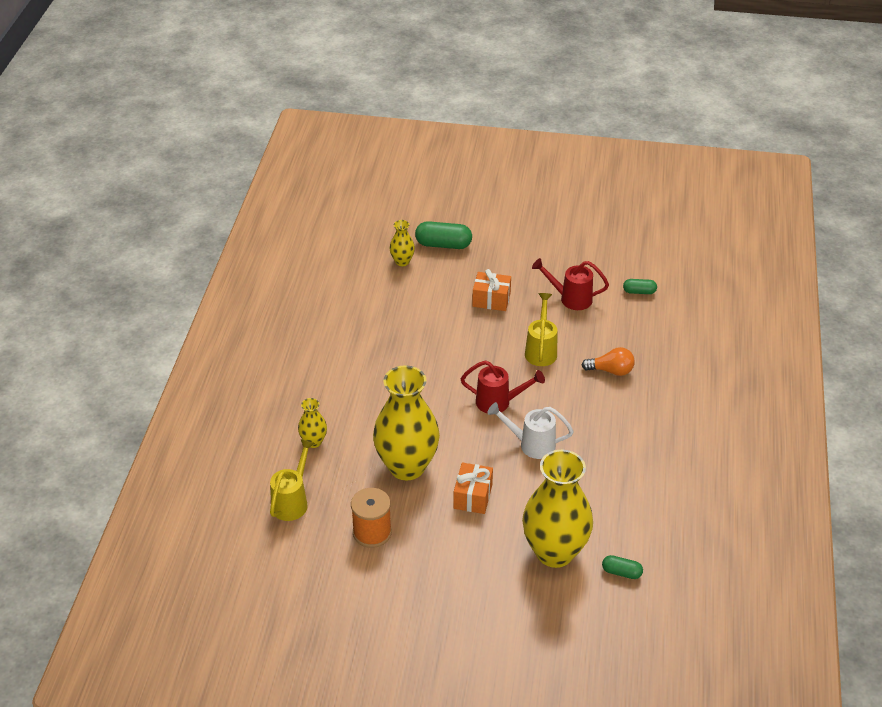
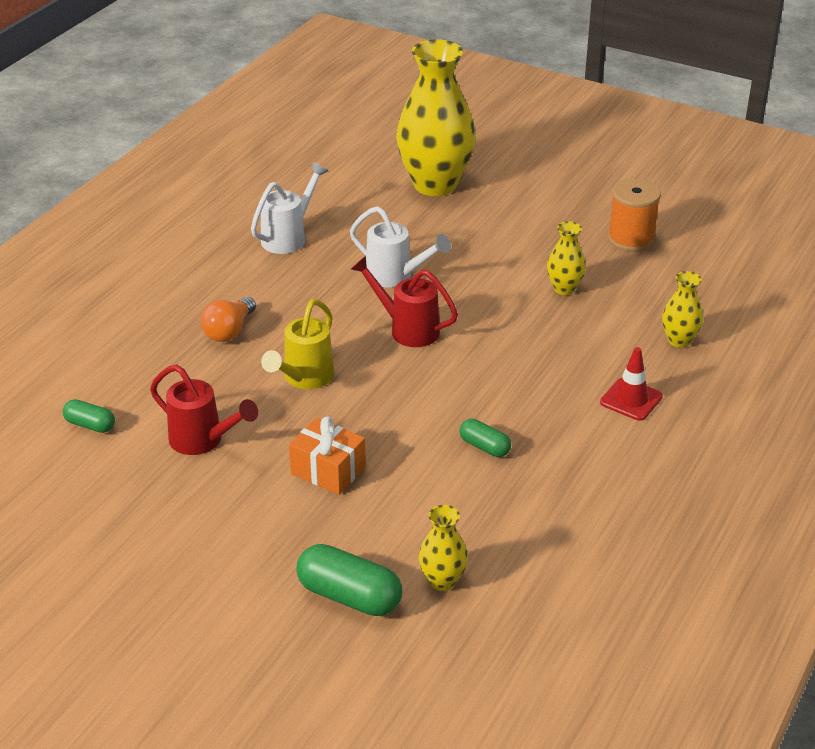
camera: 160 degrees left, 5 degrees down
yellow watering can [270,439,315,521] -> none
yellow vase [373,365,440,481] -> yellow vase [547,221,586,295], size x0.45
orange gift [453,462,493,514] -> none
orange light bulb [582,347,635,376] -> orange light bulb turned 90 degrees counterclockwise [201,297,256,342]
green capsule [602,555,643,579] -> green capsule moved to [460,419,511,457]
none -> white watering can [251,162,329,254]
none -> red traffic cone [600,347,663,421]

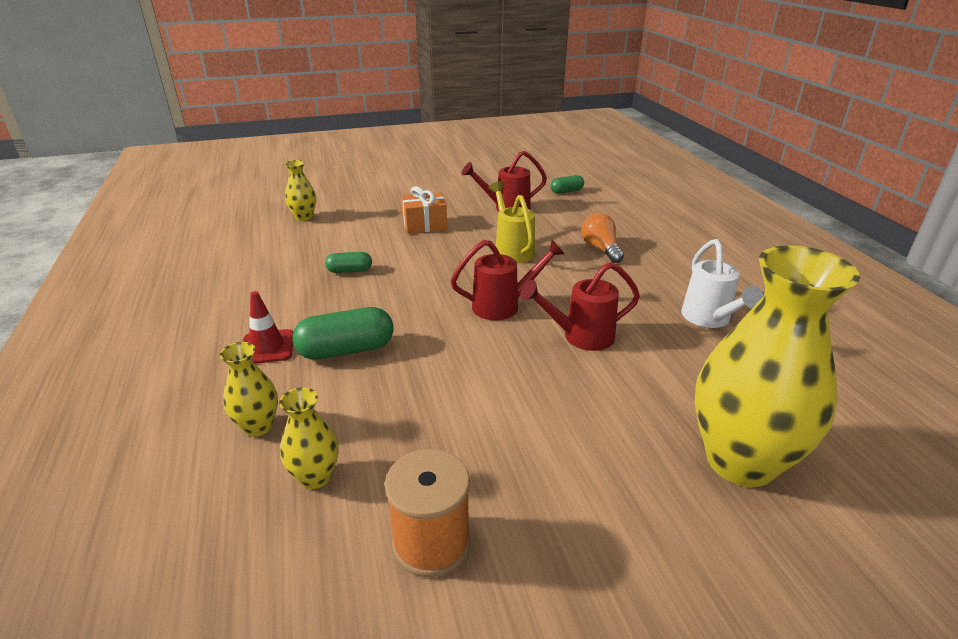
camera: 135 degrees right, 5 degrees down
green capsule [296,544,402,616] -> green capsule moved to [292,307,394,360]
white watering can [350,206,451,288] -> red watering can [520,262,640,351]
yellow vase [547,221,586,295] -> yellow vase moved to [279,387,339,489]

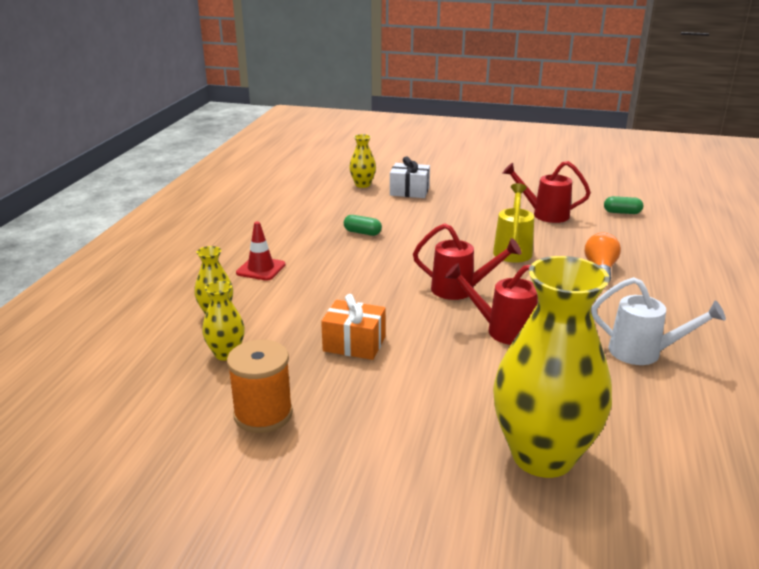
camera: 30 degrees right, 5 degrees down
green capsule [292,307,394,360] -> none
orange gift [401,186,447,234] -> orange gift moved to [321,294,386,360]
white watering can [681,239,764,328] -> white watering can turned 90 degrees counterclockwise [591,277,726,365]
none -> white gift [390,157,430,198]

